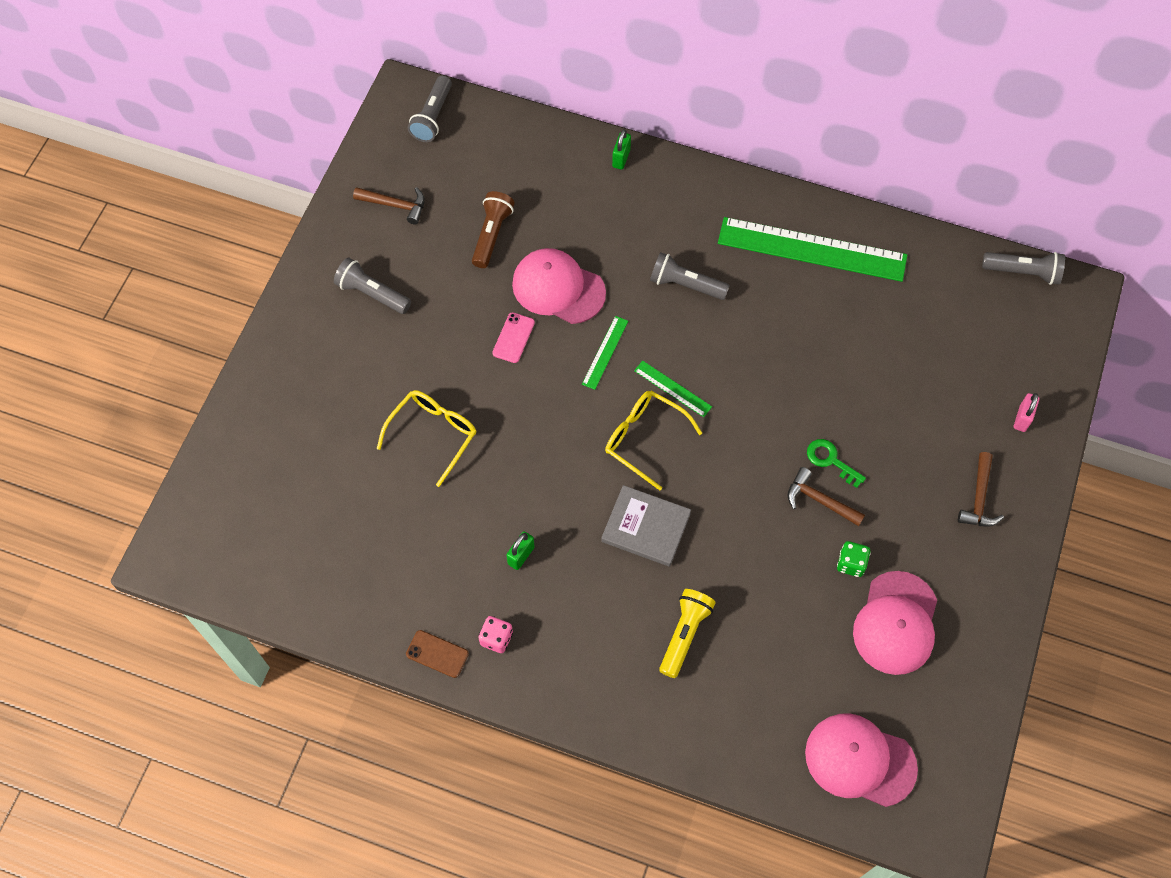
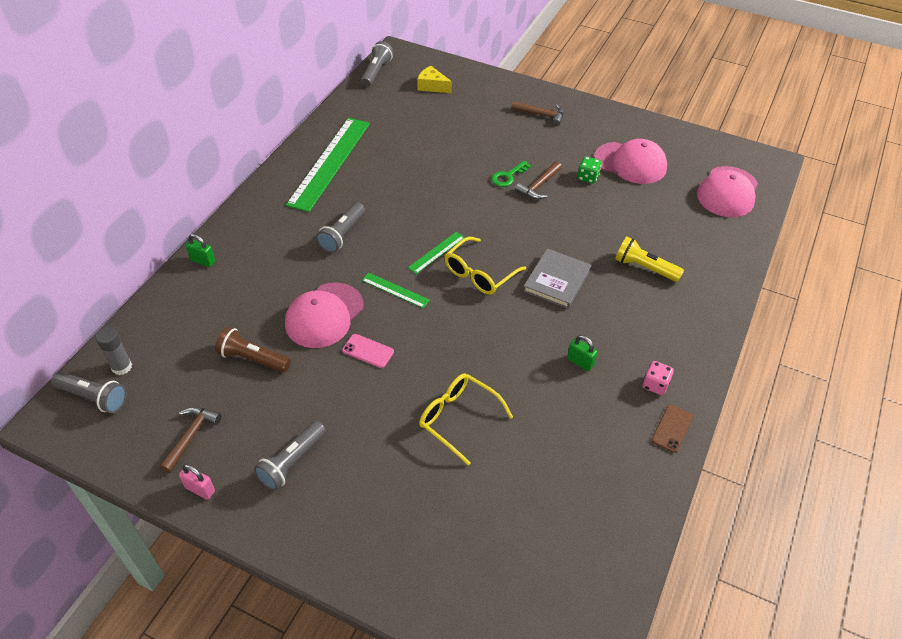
camera: 85 degrees left, 15 degrees down
pink padlock [1014,393,1040,432] -> pink padlock moved to [179,464,215,500]
none -> grey glue stick [96,327,132,375]
none -> yellow cheese [417,66,452,93]

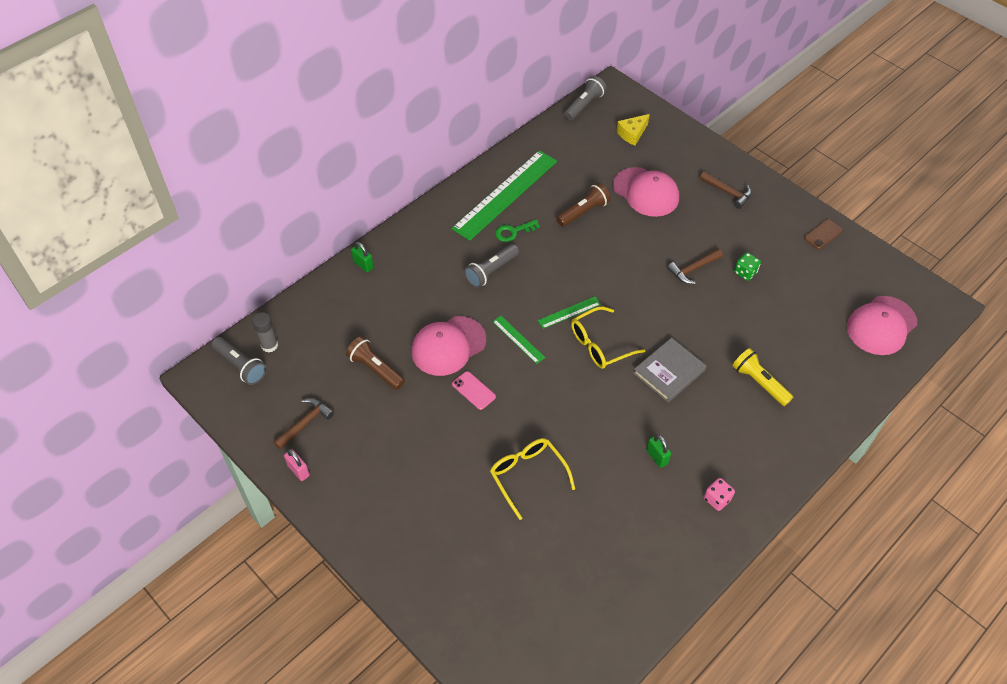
camera: 20 degrees right, 5 degrees up
grey flashlight [254,421,326,491] -> none
yellow cheese [417,66,452,93] -> yellow cheese turned 90 degrees counterclockwise [616,114,650,145]
green key [491,161,531,187] -> green key moved to [495,220,540,242]
pink cap [594,139,667,184] -> pink cap moved to [613,167,679,217]
brown phone [651,405,693,453] -> brown phone moved to [804,219,843,249]
none -> brown flashlight [556,183,611,227]

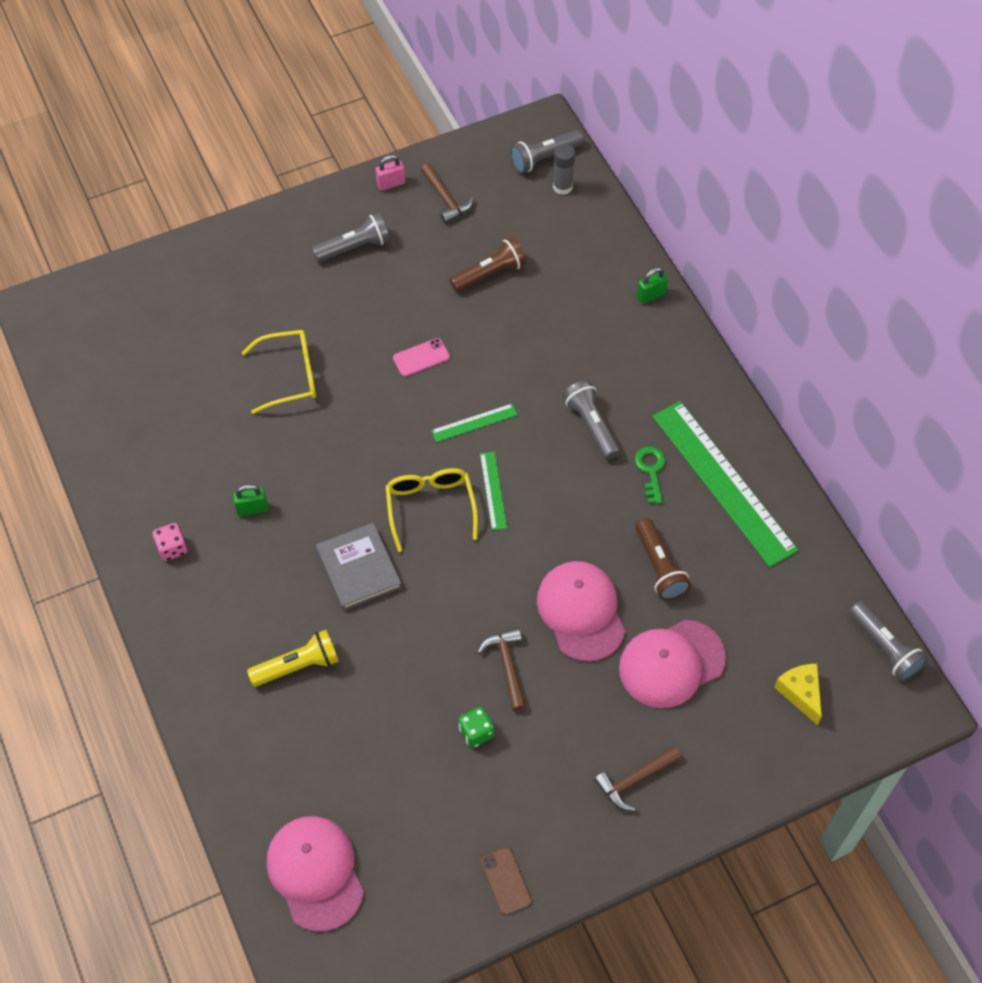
camera: 110 degrees right, 5 degrees up
pink cap [411,316,486,376] -> pink cap moved to [537,561,625,662]
none -> grey flashlight [312,213,390,262]

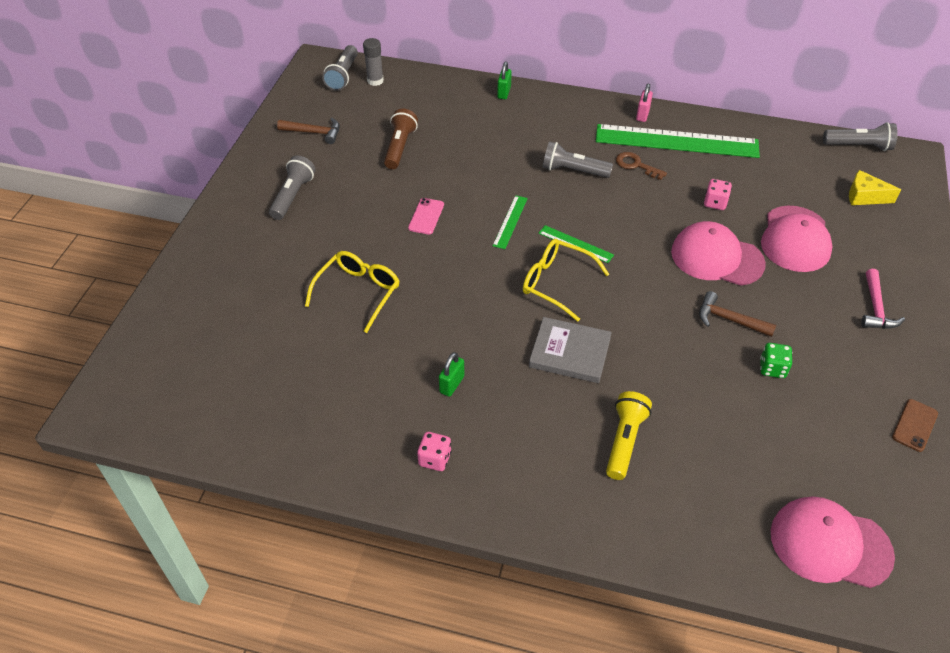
camera: 50 degrees left, 10 degrees down
pink padlock [375,155,405,191] -> pink padlock moved to [636,84,653,122]
brown phone [480,847,532,915] -> brown phone turned 75 degrees counterclockwise [892,399,938,452]
brown hammer [594,746,682,811] -> pink hammer [861,269,905,329]
green key [634,446,665,504] -> brown key [616,152,667,180]
brown flashlight [635,518,691,600] -> pink dice [704,179,732,210]

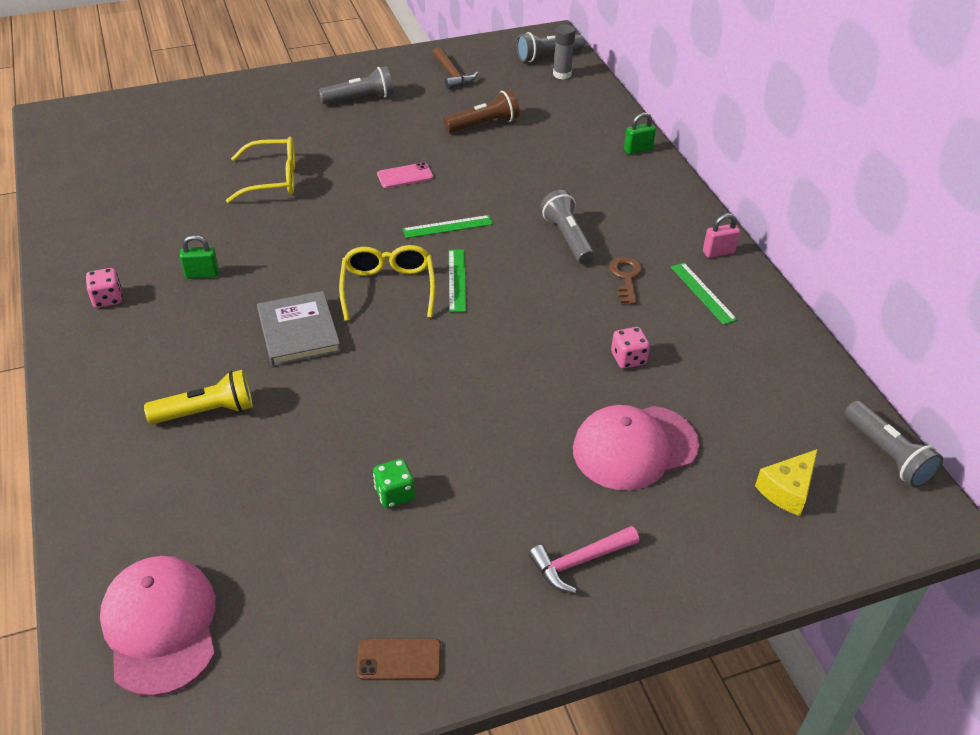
camera: 55 degrees right, 5 degrees down
green ruler [596,124,760,158] -> green ruler [671,263,738,325], size x0.44
pink cap [671,221,766,286] -> none
brown hammer [699,291,776,337] -> none
yellow cheese [849,170,901,205] -> yellow cheese turned 120 degrees counterclockwise [755,449,818,516]

